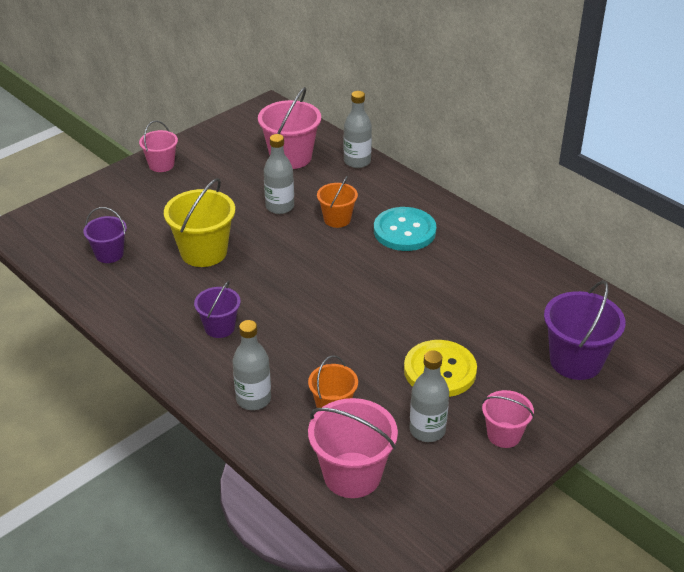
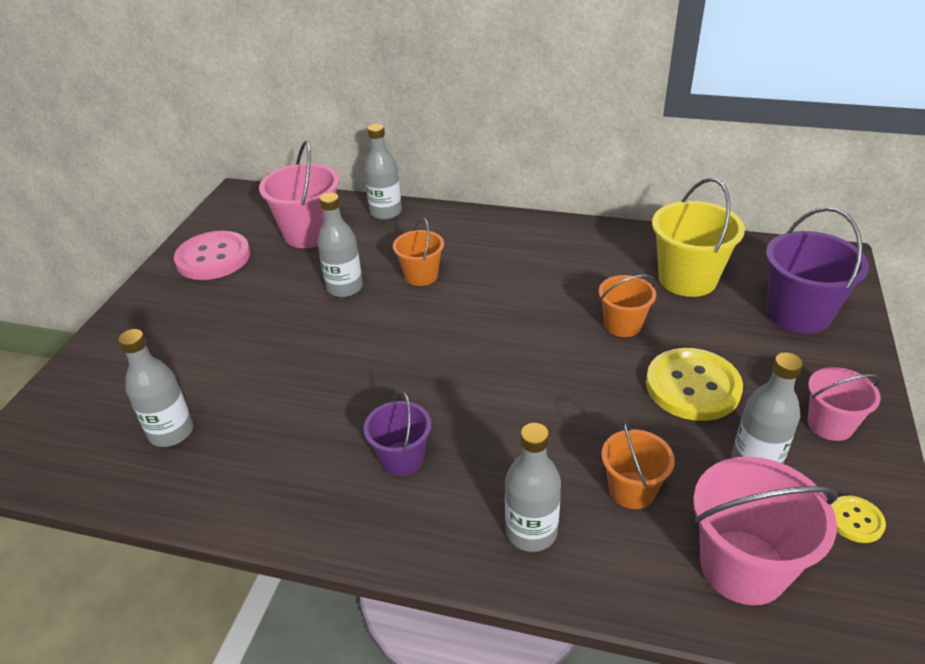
camera: 30 degrees left, 0 degrees up
purple bucket [83,207,127,263] -> grey bottle [118,329,193,447]
pink bucket [139,121,178,172] -> none
yellow bucket [164,178,235,267] -> yellow bucket moved to [652,178,745,297]
turquoise button [374,207,436,251] -> none
none -> pink button [174,231,250,280]
none -> orange bucket [598,275,656,337]
none -> yellow button [831,495,886,543]

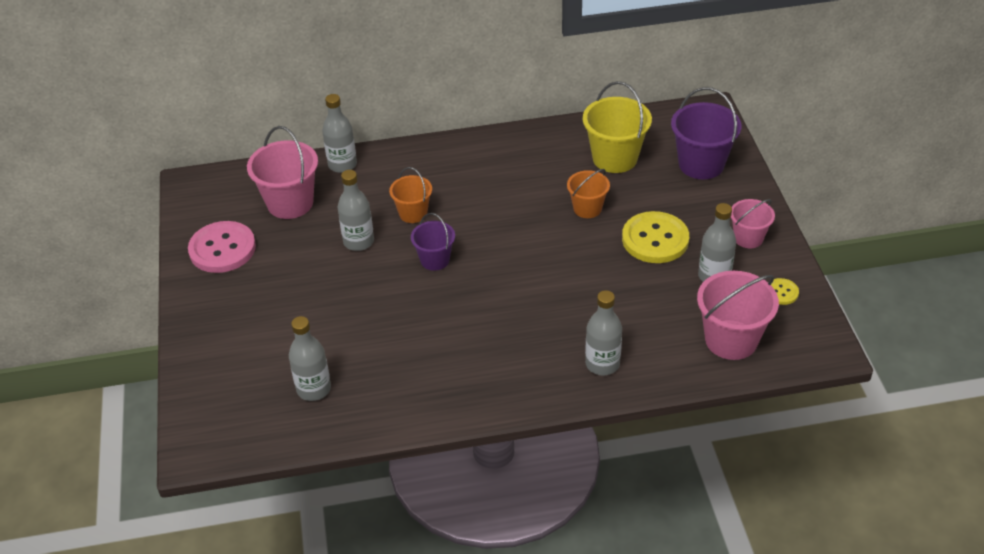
camera: 25 degrees left, 5 degrees up
purple bucket [364,390,431,476] -> purple bucket moved to [411,213,455,271]
orange bucket [601,421,675,509] -> none

